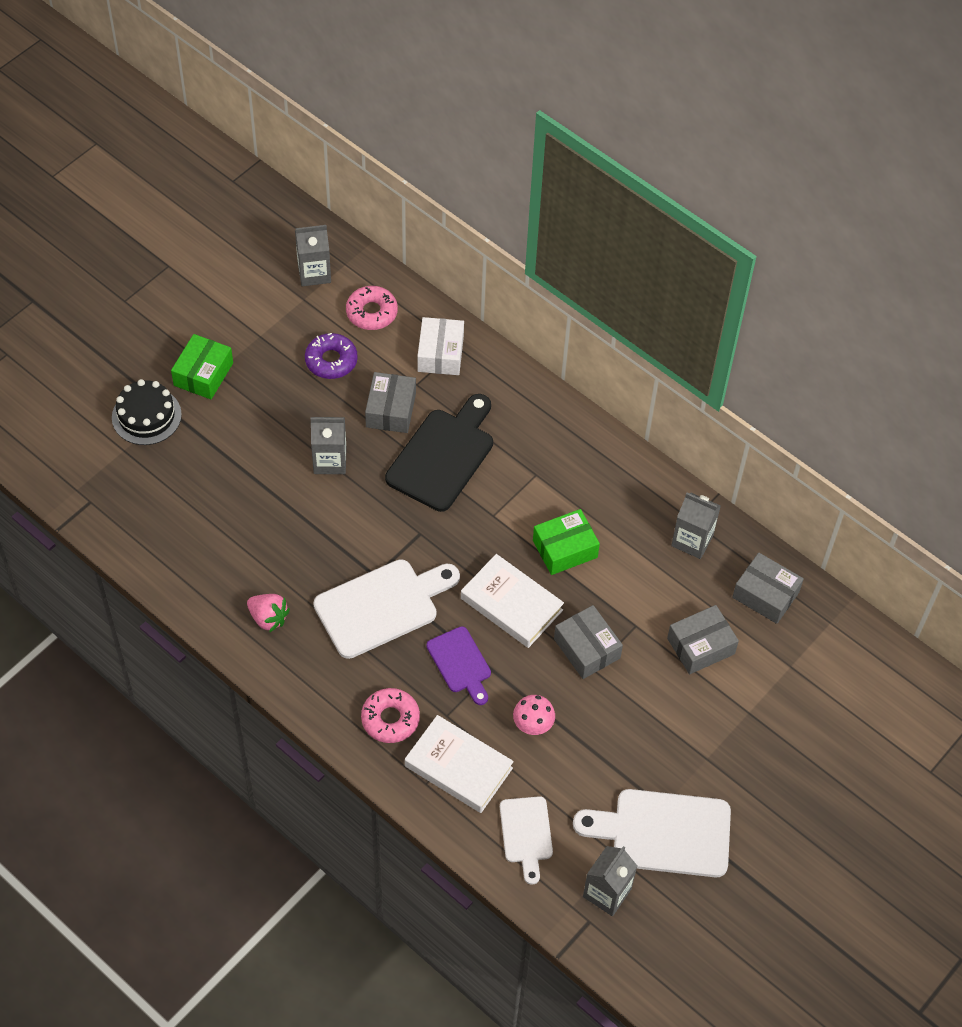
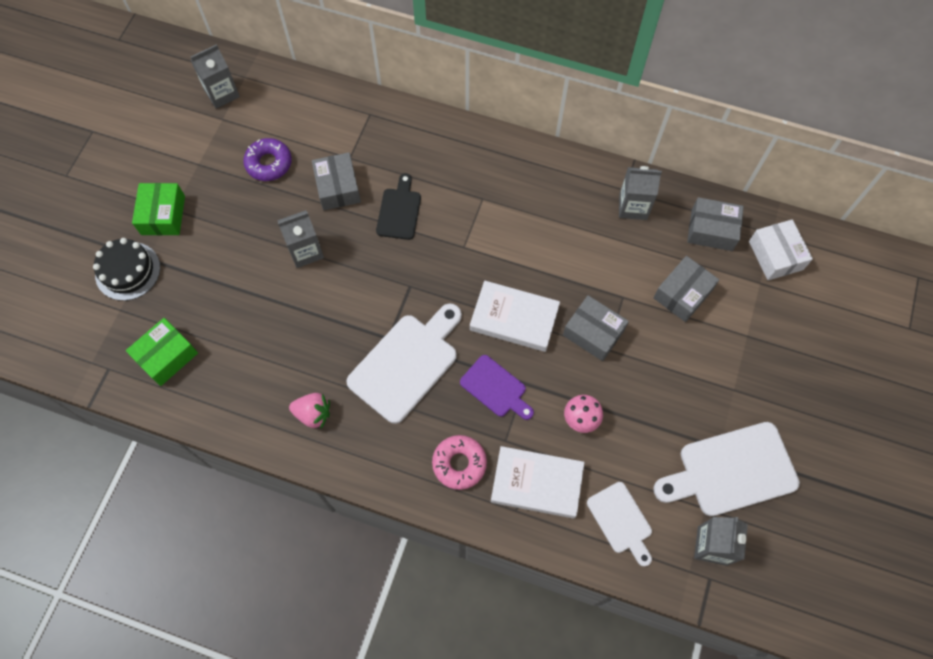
camera: 20 degrees left, 10 degrees up
pink donut [346,286,398,330] -> none
black cutting board [385,394,493,512] -> black cutting board [376,173,421,240], size x0.58
white box [417,317,464,375] -> white box moved to [749,219,813,280]
green box [533,509,600,575] -> green box moved to [126,318,198,386]

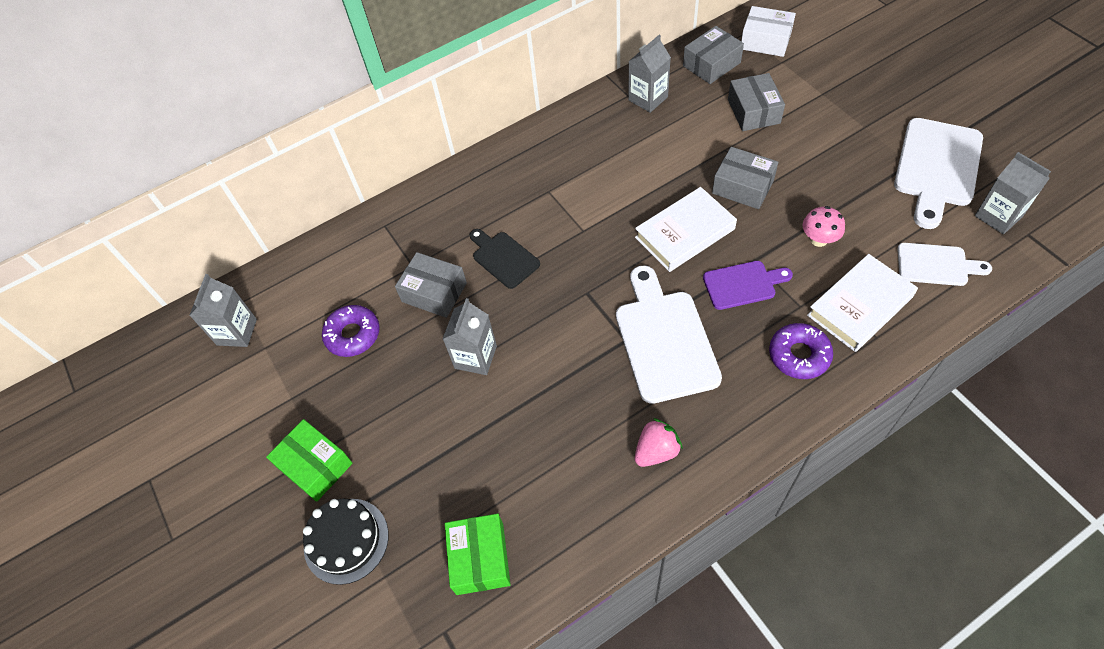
camera: 45 degrees left, 10 degrees down
pink donut [432,435,487,490] -> purple donut [769,323,833,379]
grey box [563,295,629,361] -> grey box turned 45 degrees clockwise [712,147,778,209]

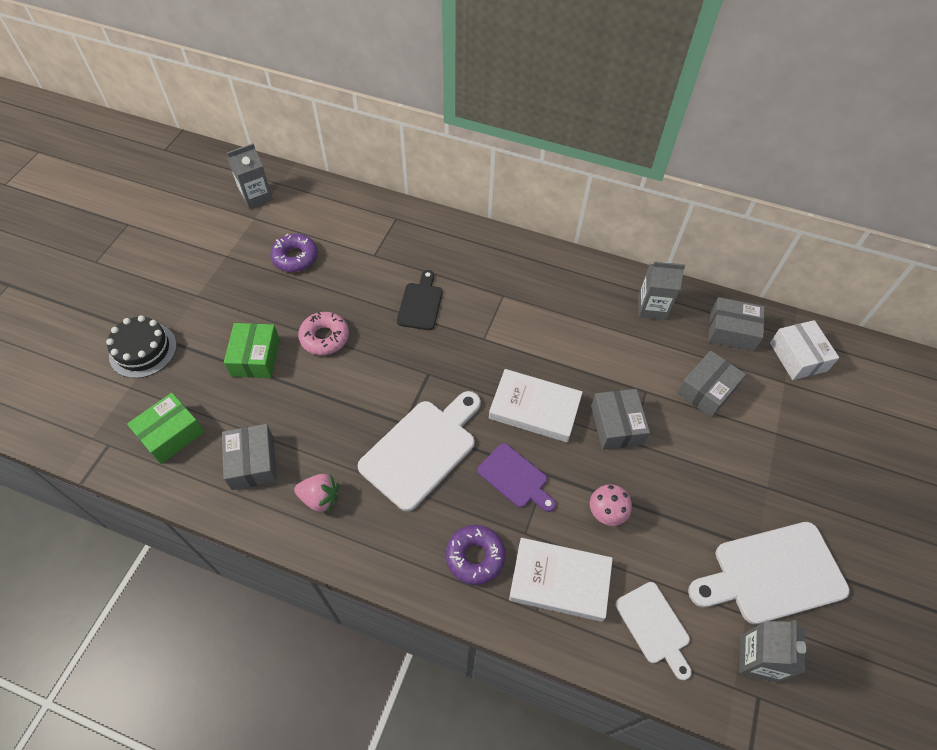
camera: 45 degrees right, 0 degrees up
green box [266,419,353,502] -> green box moved to [224,323,280,378]
grey box [395,252,467,318] -> grey box moved to [222,424,277,490]
grey carton [443,298,497,375] -> pink donut [298,312,349,355]

